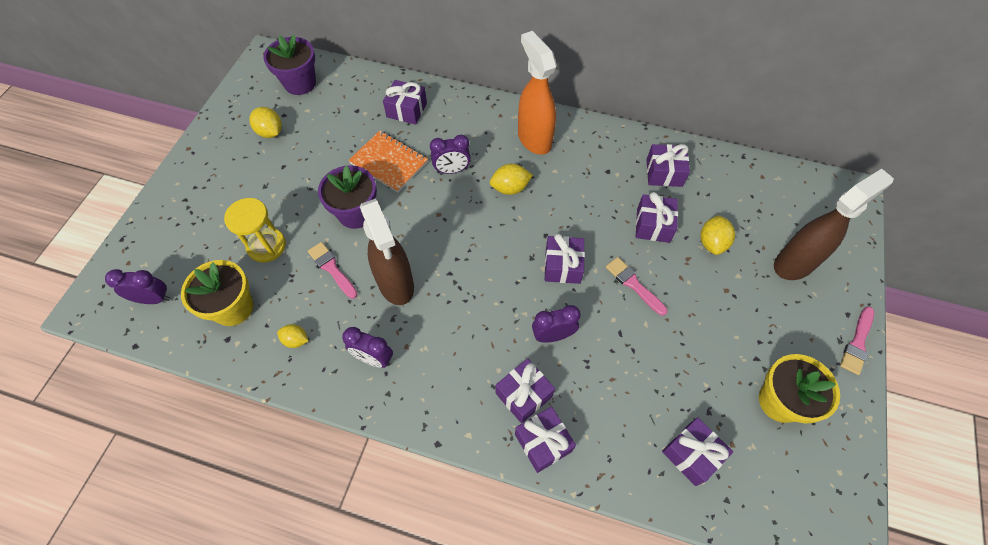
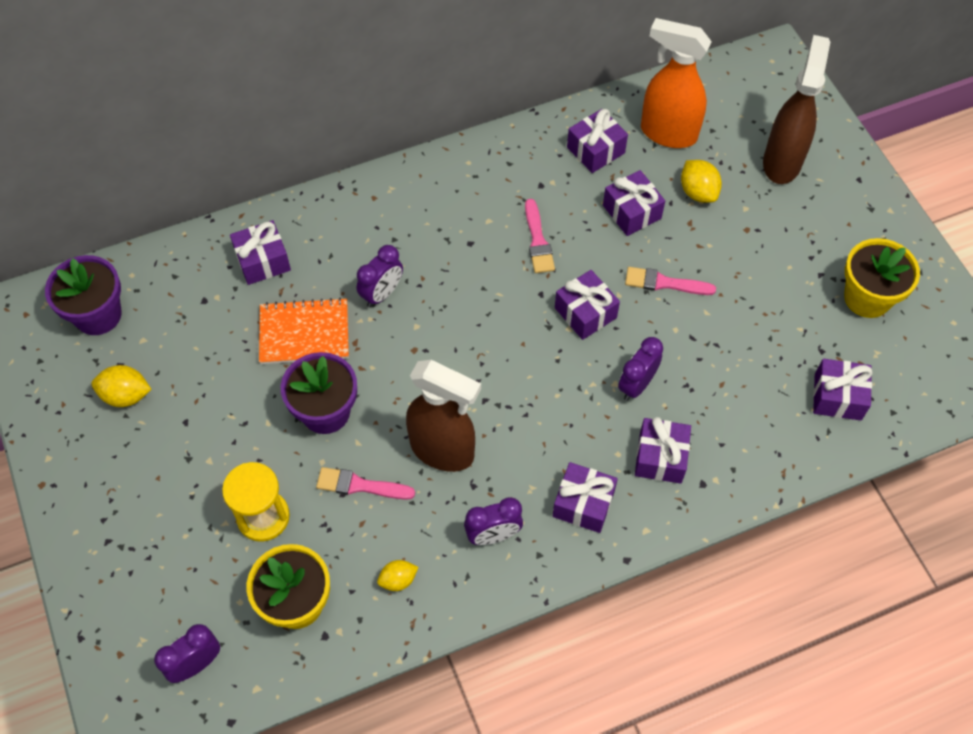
camera: 40 degrees left, 0 degrees up
yellow lemon [490,164,533,195] -> none
purple gift [515,407,576,473] -> purple gift moved to [553,462,618,533]
orange spray bottle [518,31,557,155] -> orange spray bottle moved to [641,18,712,148]
pink brush [840,307,874,375] -> pink brush moved to [525,199,555,273]

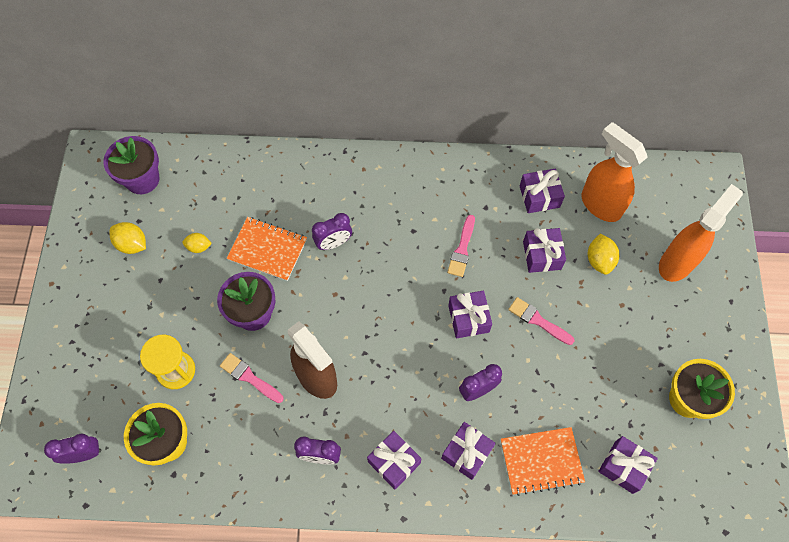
camera: 25 degrees right, 5 degrees up
purple gift [230,220,291,285] -> none
yellow lemon [377,560,418,591] -> yellow lemon moved to [182,233,212,253]
brown spray bottle [763,35,830,184] -> orange spray bottle [659,184,743,282]
none -> orange notebook [501,427,585,496]

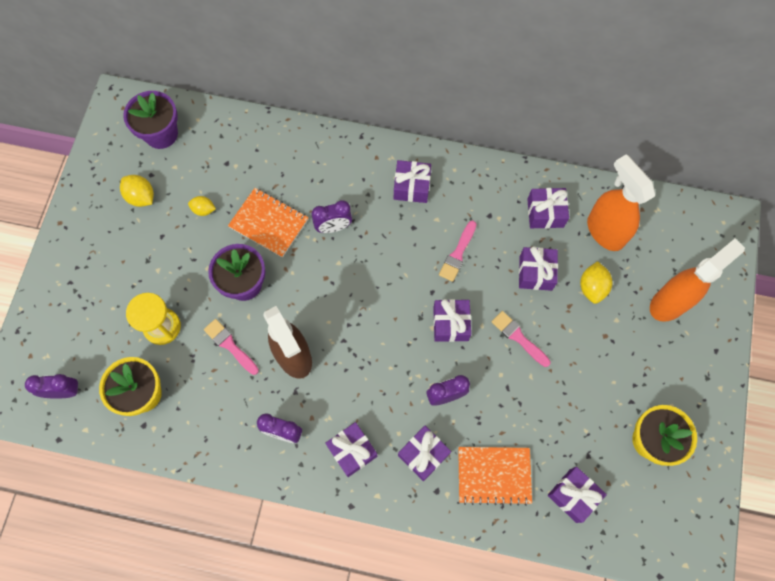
camera: 10 degrees right, 5 degrees up
none -> purple gift [394,160,431,203]

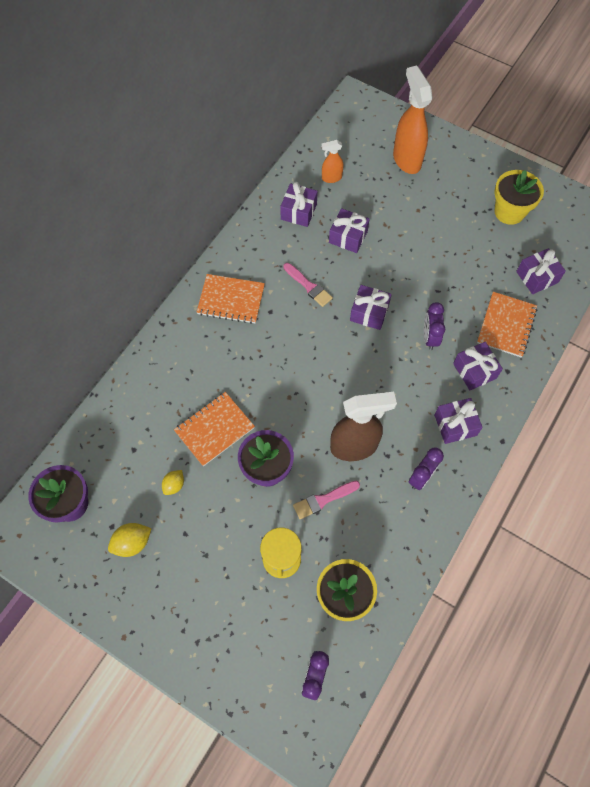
camera: 70 degrees left, 5 degrees down
purple clock [312,200,352,233] -> none
purple gift [394,160,431,203] -> orange notebook [197,274,265,324]
pink brush [492,311,550,367] -> none
yellow lemon [580,261,612,304] -> none
orange spray bottle [587,154,655,251] -> orange spray bottle [321,140,343,183], size x0.51

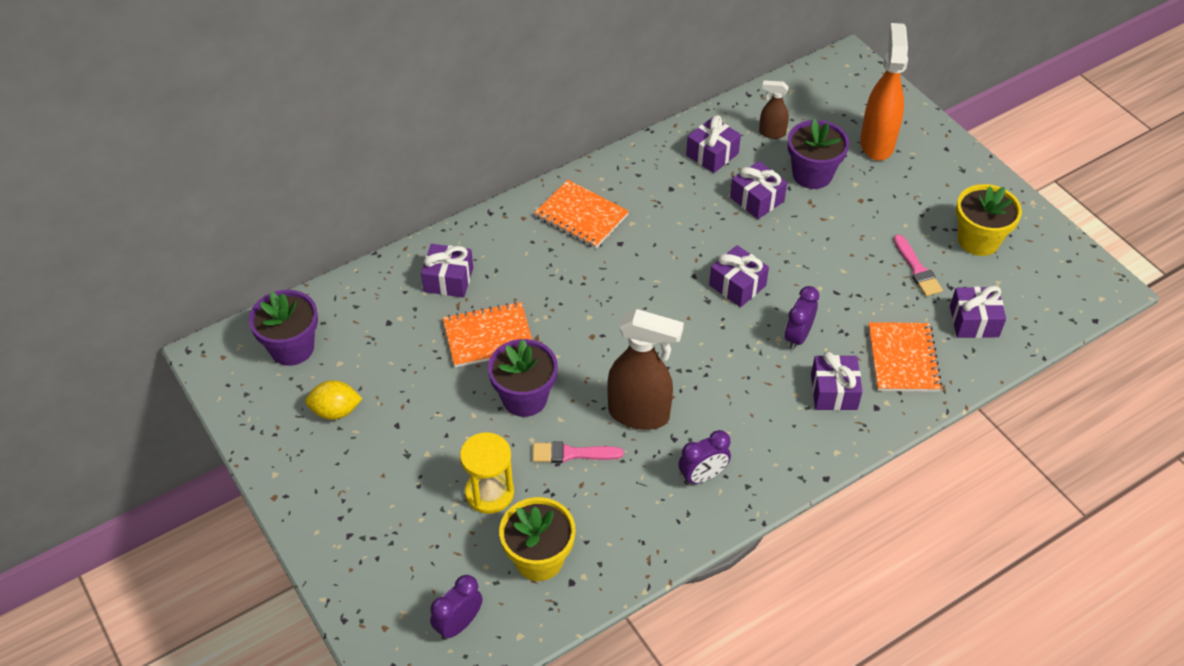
camera: 25 degrees right, 15 degrees down
yellow lemon [162,470,184,495] -> none
pink brush [283,263,333,307] -> pink brush moved to [893,234,943,296]
orange spray bottle [321,140,343,183] -> brown spray bottle [759,80,789,139]
purple gift [434,398,483,444] -> purple gift moved to [421,244,473,298]
orange notebook [477,292,537,357] -> orange notebook turned 45 degrees counterclockwise [868,322,942,392]
none -> purple flower pot [788,119,849,189]

